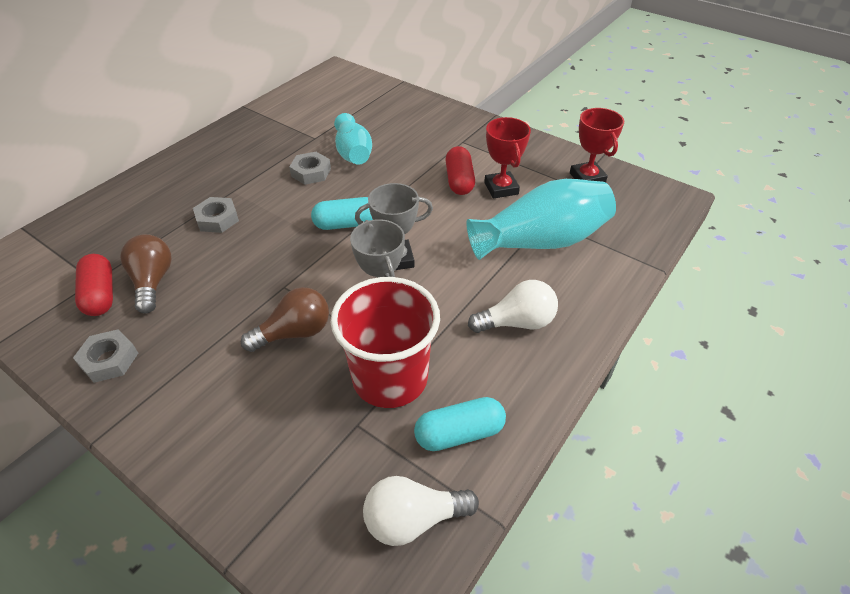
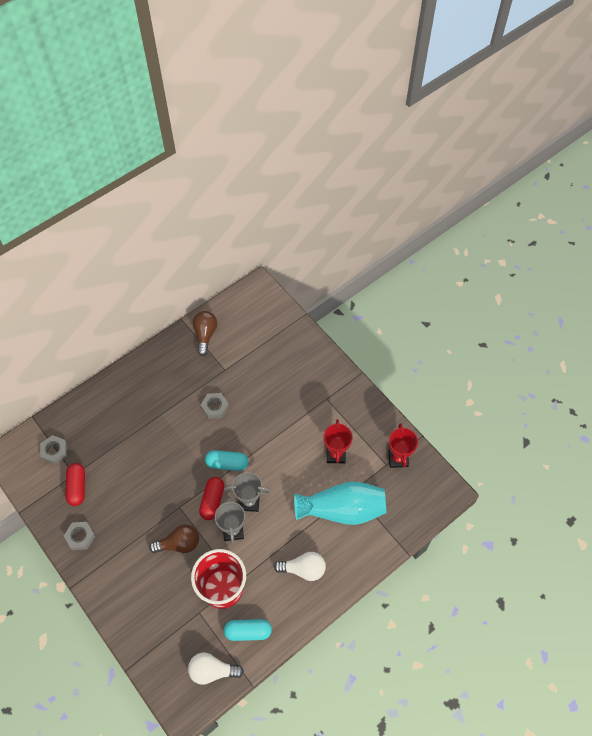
camera: 15 degrees right, 15 degrees up
brown light bulb [120,234,172,313] -> brown light bulb moved to [192,311,217,356]
grey nut [193,197,239,233] -> grey nut moved to [40,435,67,464]
turquoise vase [334,113,372,165] -> none
red capsule [446,146,475,195] -> red capsule moved to [199,477,224,520]

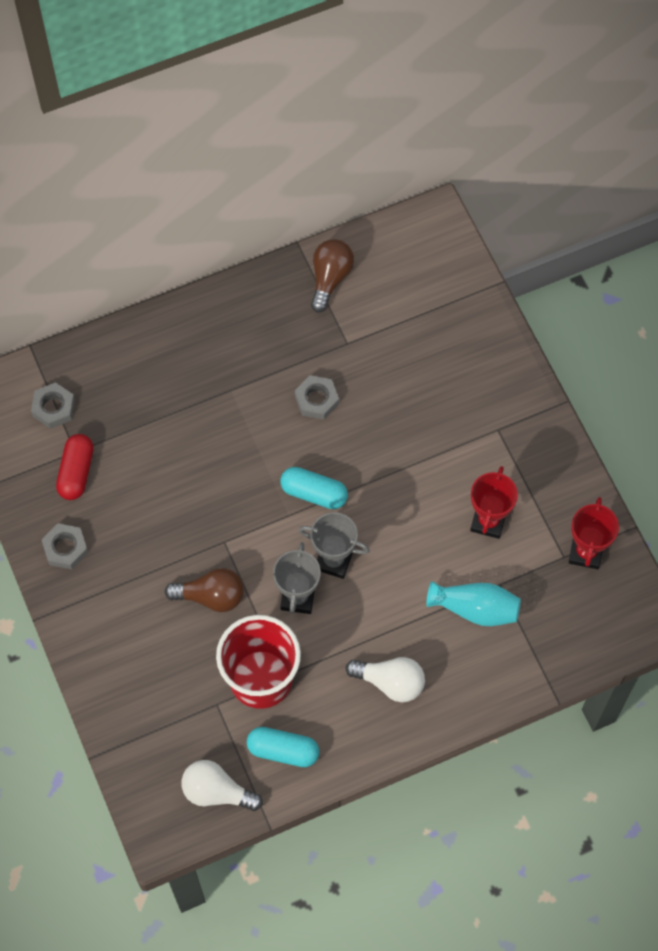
camera: 15 degrees right, 5 degrees up
red capsule [199,477,224,520] -> none
turquoise vase [294,481,387,525] -> turquoise vase [426,581,521,626], size x0.64

